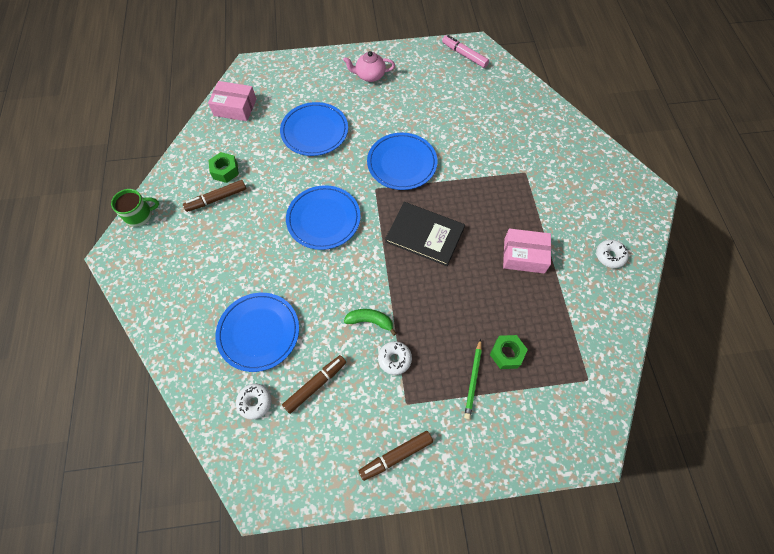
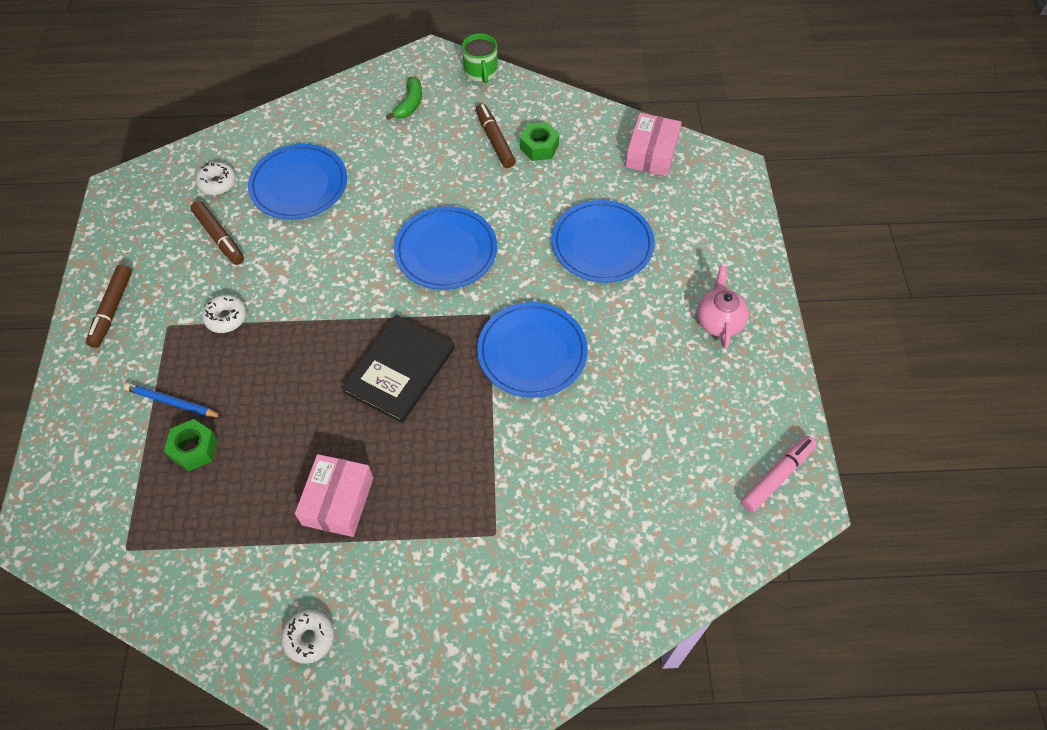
camera: 95 degrees right, 5 degrees down
green banana [344,309,397,336] -> green banana moved to [386,77,422,120]
brown marker [359,431,433,481] -> brown marker turned 150 degrees counterclockwise [86,265,132,348]
green pencil [464,339,482,419] -> blue pencil [124,383,222,417]

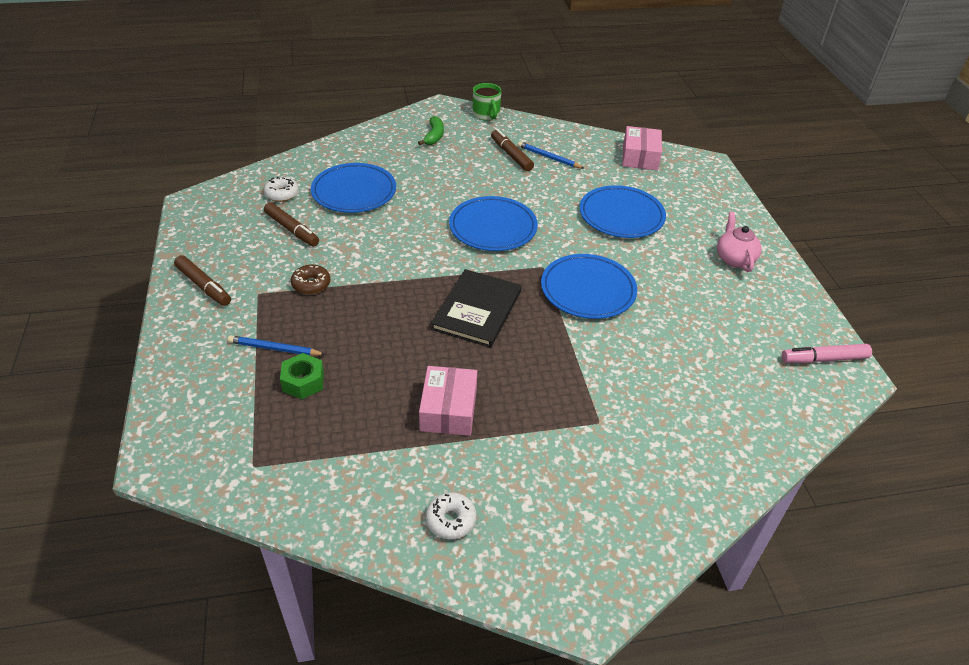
camera: 10 degrees left, 15 degrees down
brown marker [86,265,132,348] -> brown marker turned 45 degrees counterclockwise [174,255,231,306]
white donut [202,295,246,333] -> brown donut [291,265,330,295]
green nut [520,122,559,161] -> blue pencil [518,141,584,168]
pink marker [741,436,817,512] -> pink marker turned 135 degrees counterclockwise [782,344,872,363]

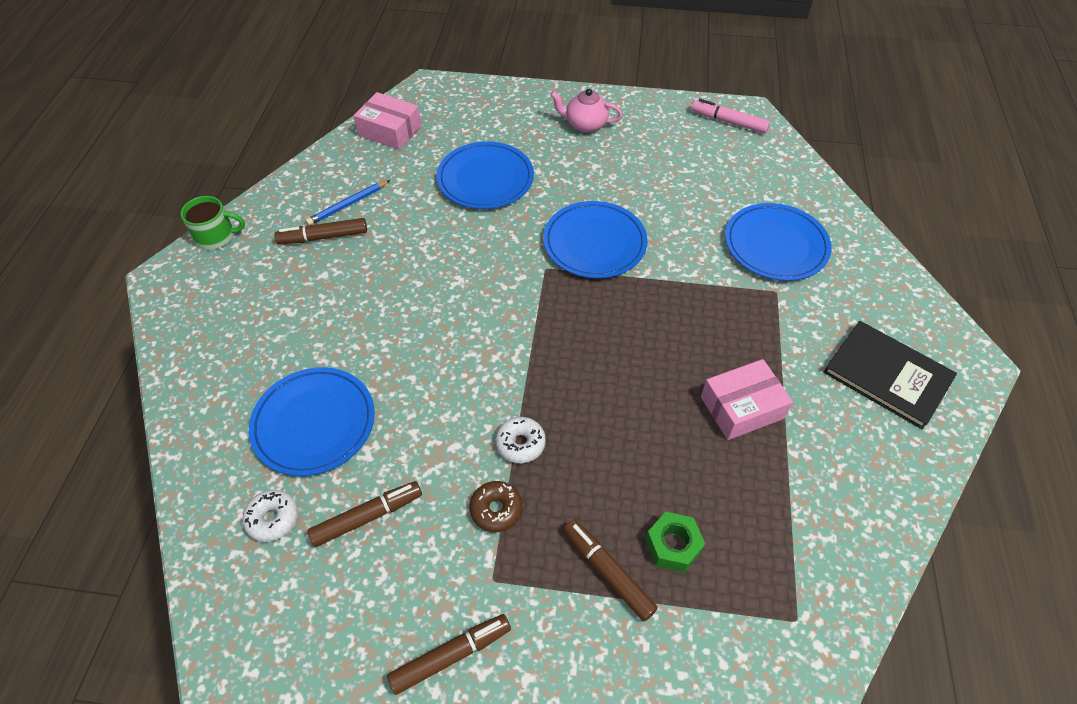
camera: 70 degrees left, 10 degrees up
blue pencil [228,335,326,356] -> brown marker [563,519,658,621]
green banana [418,116,444,145] -> none
pink box [419,366,477,436] -> pink box turned 45 degrees counterclockwise [701,359,793,440]
white donut [426,492,477,539] -> white donut moved to [495,417,546,463]
black book [431,269,522,348] -> black book moved to [824,321,957,430]
blue plate [449,196,538,251] -> blue plate moved to [725,203,832,281]
pink marker [782,344,872,363] -> pink marker turned 105 degrees clockwise [691,99,770,133]

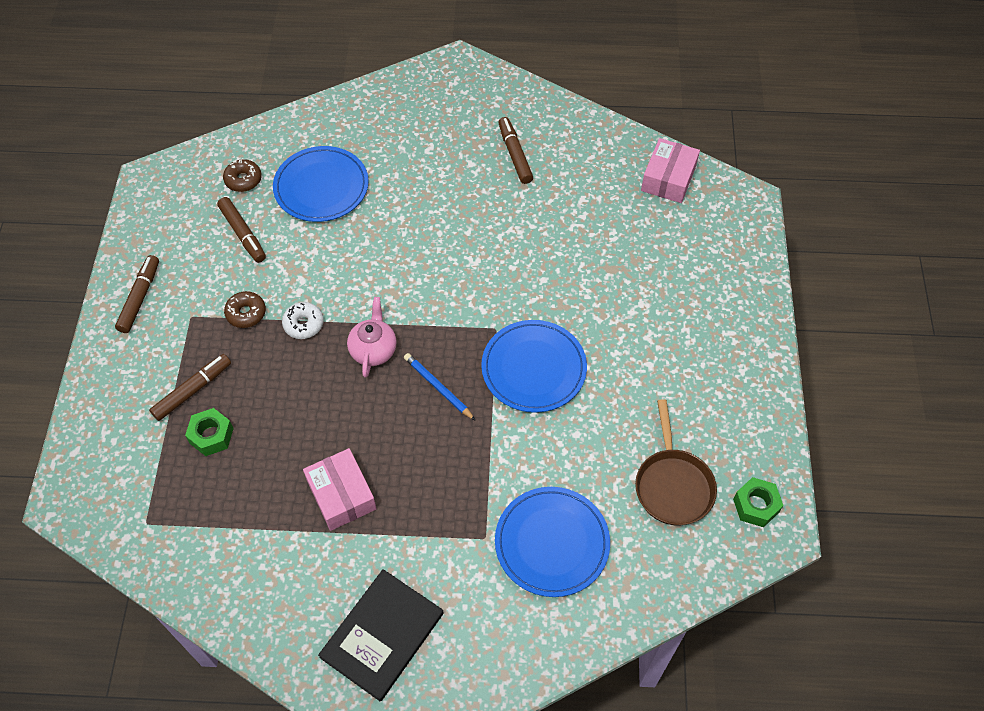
camera: 85 degrees right, 5 degrees up
green mug [181,196,245,250] -> none
white donut [242,490,298,542] -> brown donut [223,159,262,192]
blue pencil [306,180,390,225] -> blue pencil moved to [404,353,476,421]
brown marker [387,614,511,695] -> brown marker turned 135 degrees counterclockwise [115,255,159,333]
blue plate [436,142,534,209] -> none
pink teapot [550,89,623,133] -> pink teapot moved to [347,297,397,377]
pink marker [691,99,770,133] -> green nut [733,477,784,527]
none -> brown pan [635,399,717,525]

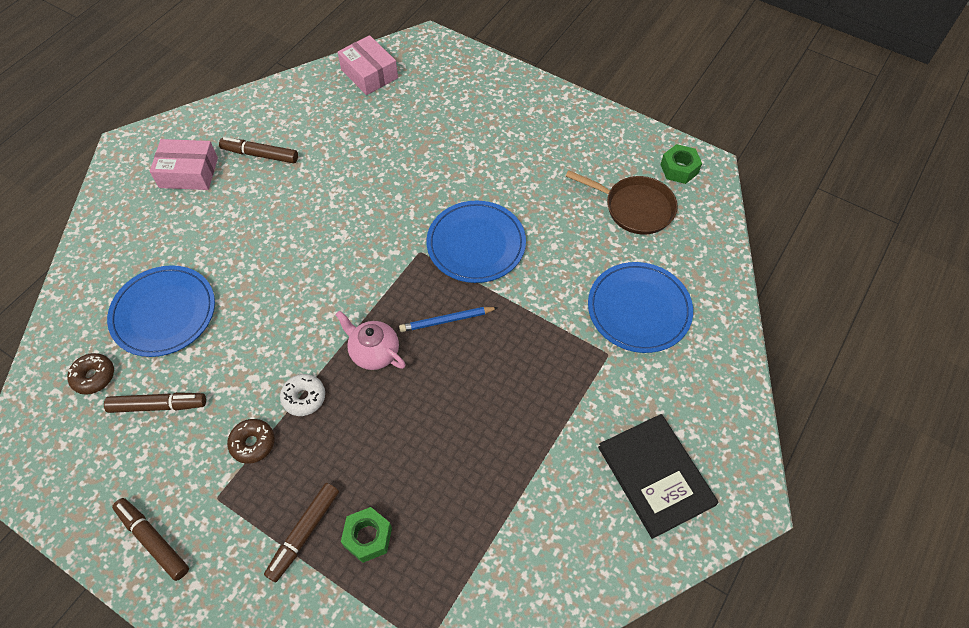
camera: 60 degrees left, 0 degrees up
brown marker [149,354,231,421] -> brown marker turned 135 degrees counterclockwise [264,483,339,582]
pink box [303,448,377,531] -> pink box moved to [150,139,218,190]

